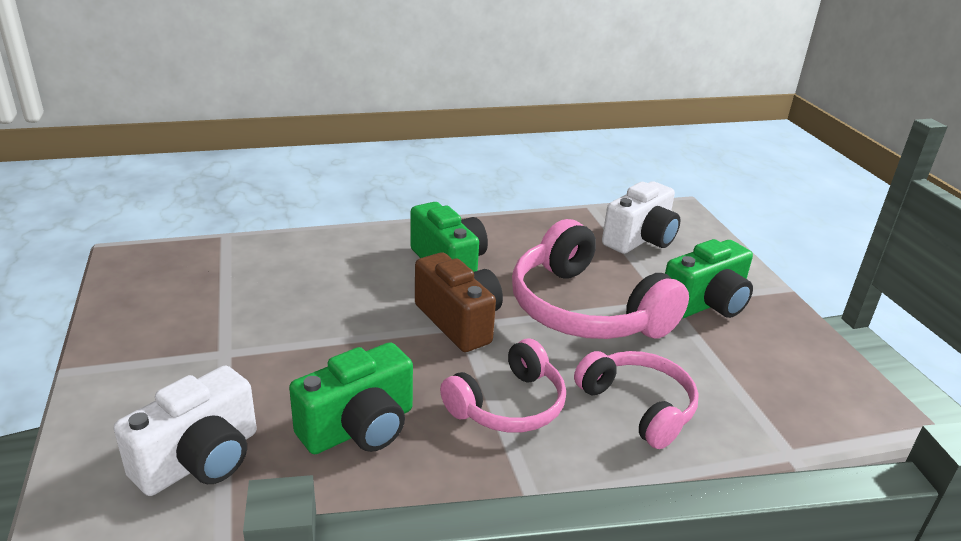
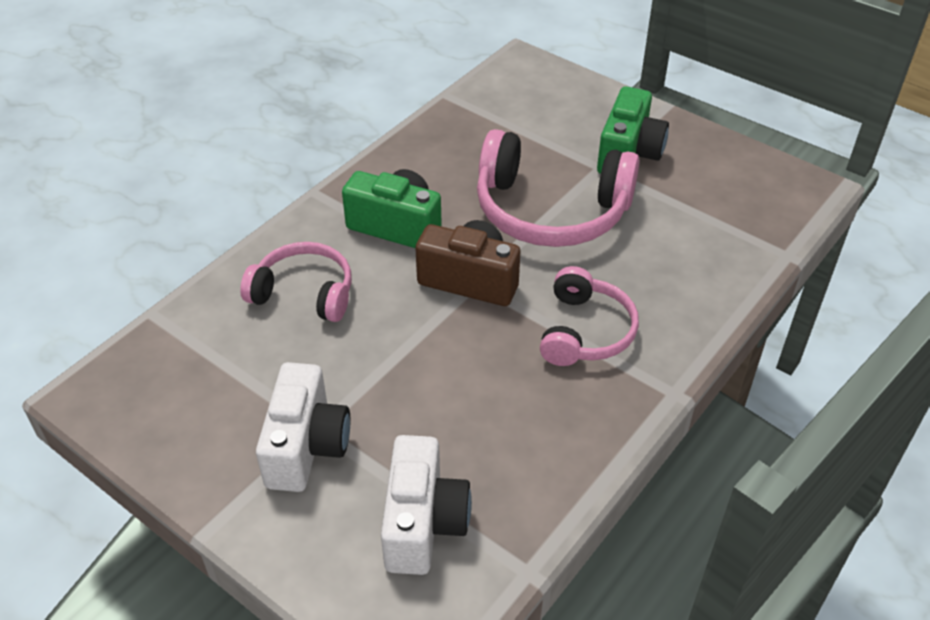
camera: 35 degrees left, 15 degrees up
green camera [289,342,413,454] -> none
pink headphones [574,351,699,449] -> pink headphones moved to [240,242,352,322]
white camera [602,181,680,254] -> white camera moved to [256,362,350,492]

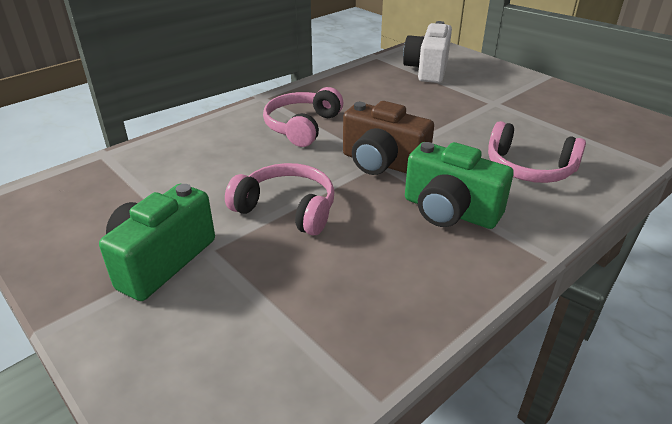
camera: 170 degrees left, 10 degrees down
white camera [256,362,350,492] -> none
pink headphones [477,129,640,247] -> pink headphones [225,163,335,235], size x0.61

